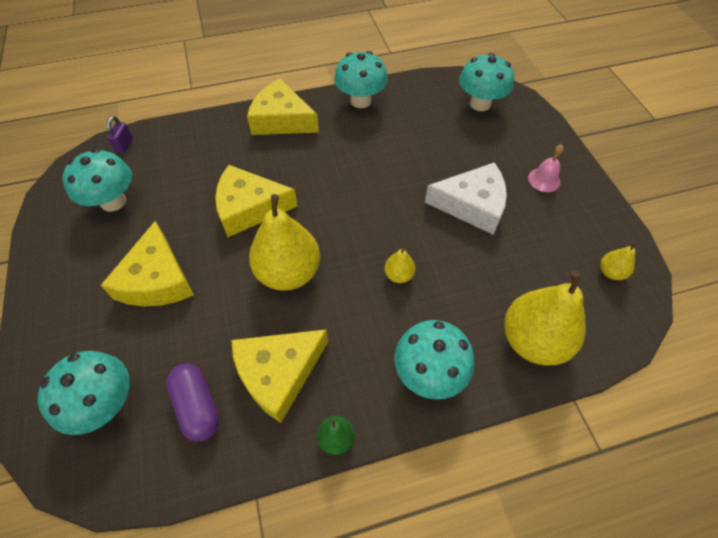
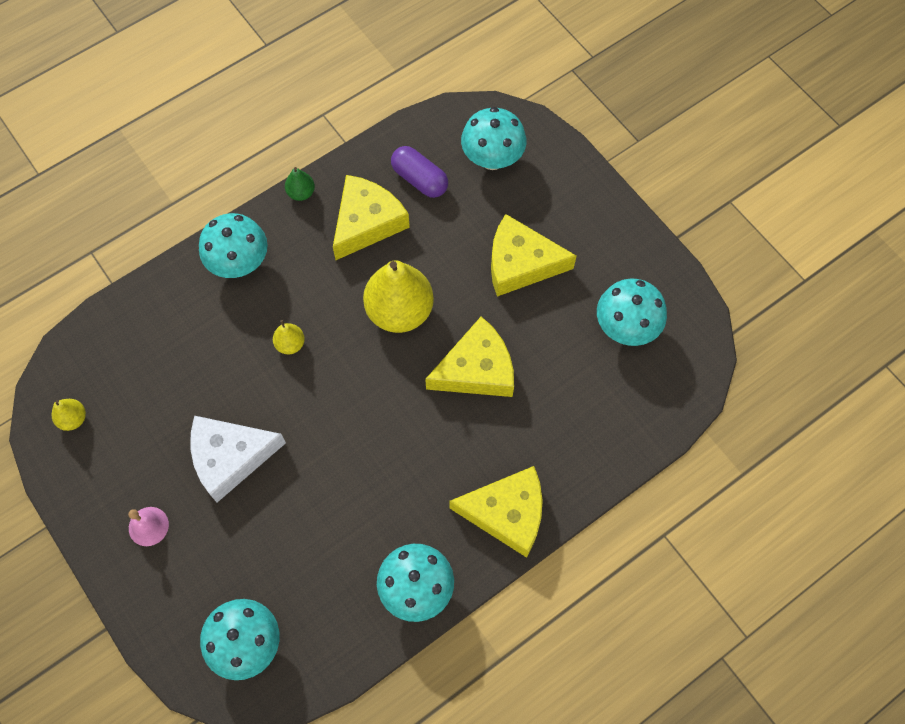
camera: 160 degrees right, 10 degrees up
yellow cheese [100,221,194,306] -> yellow cheese turned 60 degrees counterclockwise [491,214,577,297]
purple padlock [107,116,133,153] -> none
yellow pear [504,271,586,366] -> none

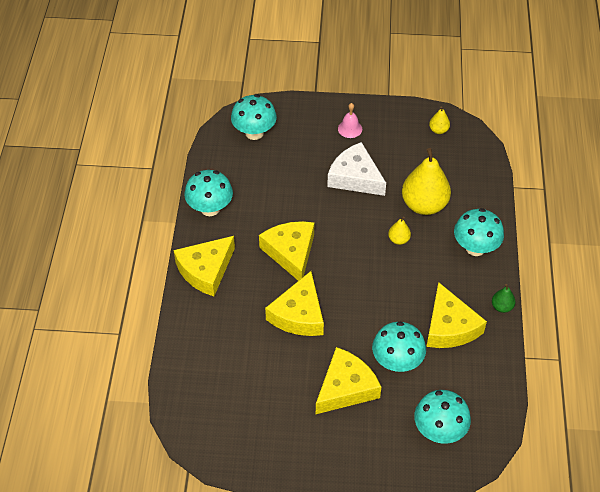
camera: 130 degrees right, 15 degrees down
white cheese [190,416,286,502] -> white cheese turned 75 degrees counterclockwise [327,142,386,196]
yellow pear [363,260,434,333] -> yellow pear moved to [402,148,451,215]
purple capsule [391,146,448,198] -> none
turquoise mushroom [597,279,667,346] -> turquoise mushroom moved to [372,321,426,372]
none -> yellow cheese [259,221,314,281]

